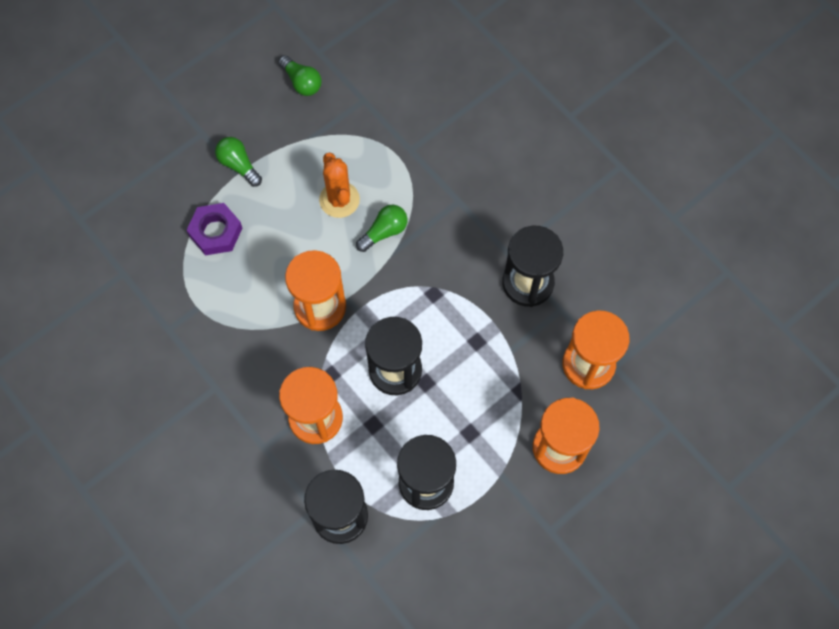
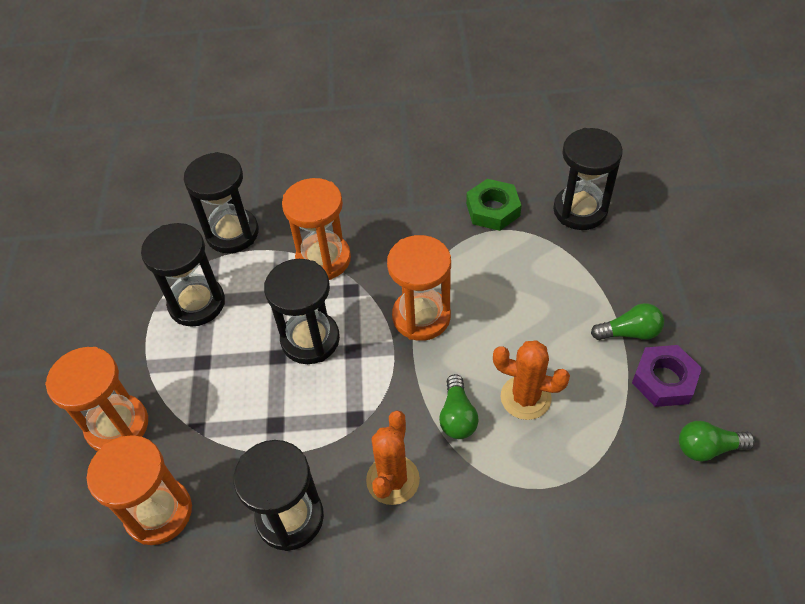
camera: 130 degrees right, 15 degrees down
purple nut [187,203,242,256] -> purple nut moved to [632,345,702,407]
none -> orange cactus [366,410,420,505]
none -> green nut [466,179,521,231]
none -> black hourglass [553,128,623,230]

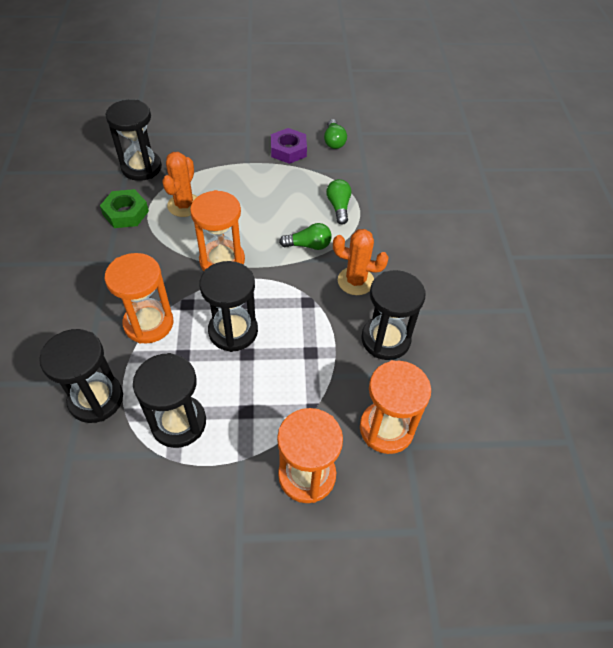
camera: 95 degrees left, 0 degrees up
orange cactus [493,340,570,420] -> orange cactus moved to [162,152,197,217]
green light bulb [591,303,664,340] -> green light bulb moved to [326,179,351,225]

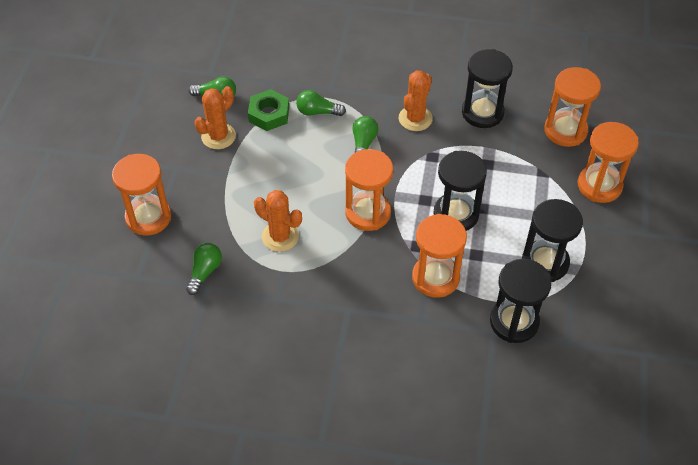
camera: 75 degrees left, 0 degrees up
green nut [100,189,149,228] -> green nut moved to [248,89,289,131]
black hourglass [105,100,162,181] -> green light bulb [186,243,222,295]
purple nut [271,128,307,164] -> orange cactus [194,86,236,149]
none -> orange hourglass [112,154,171,236]

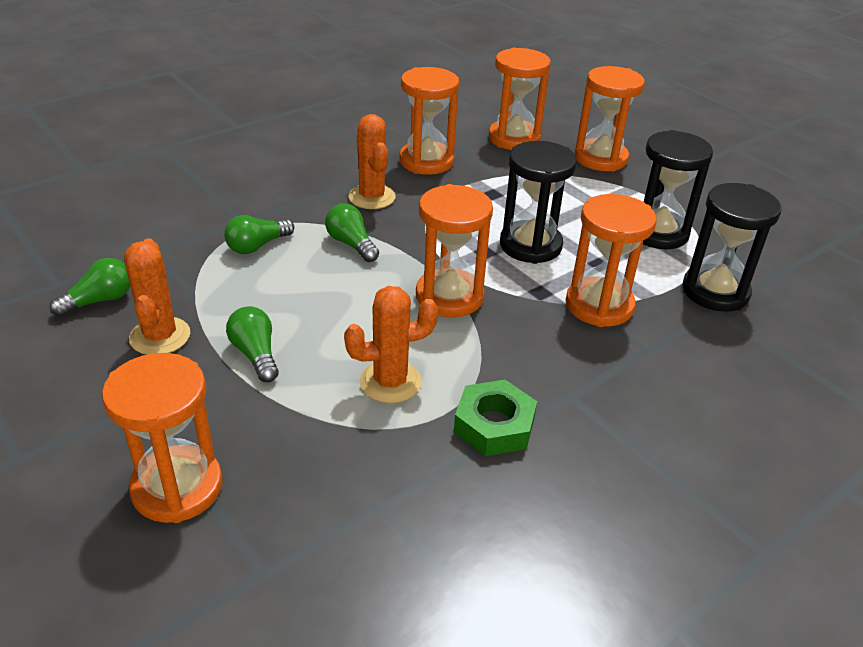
camera: 50 degrees left, 15 degrees down
green light bulb [186,243,222,295] -> green light bulb moved to [226,306,279,382]
green nut [248,89,289,131] -> green nut moved to [454,380,537,456]
black hourglass [462,49,513,128] -> orange hourglass [399,67,459,175]

